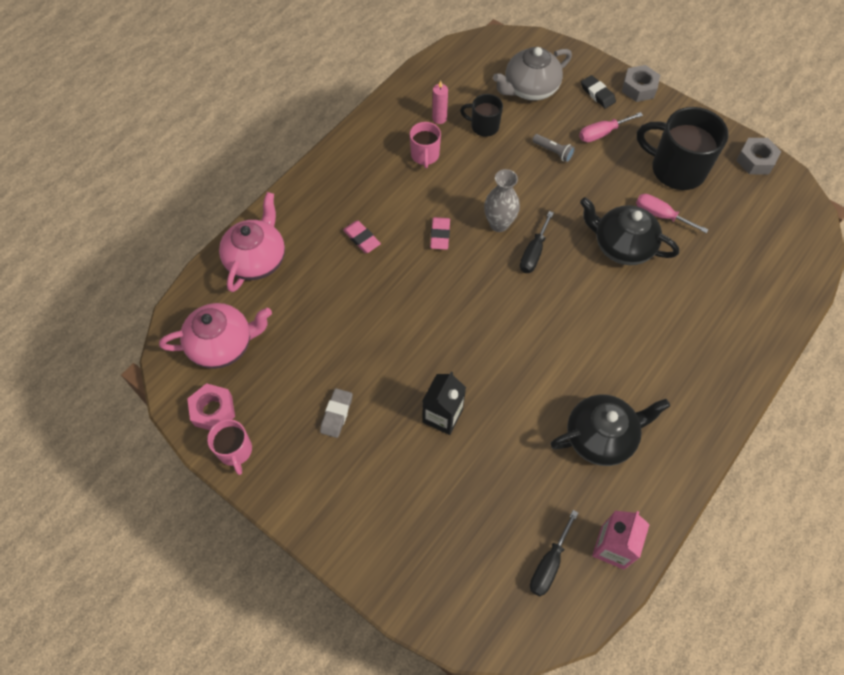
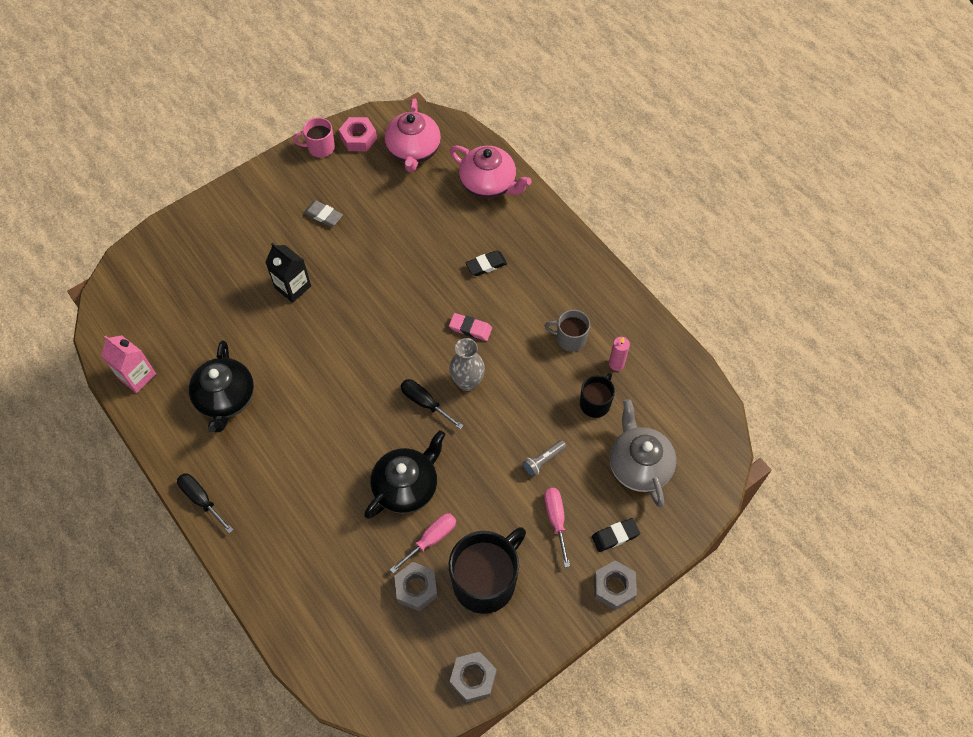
camera: 105 degrees right, 0 degrees up
pink eraser [343,221,381,253] -> black eraser [465,250,507,276]
pink mug [410,122,441,168] -> grey mug [545,310,590,352]
black screwdriver [530,510,578,596] -> black screwdriver moved to [177,473,233,533]
none -> grey nut [394,562,438,611]

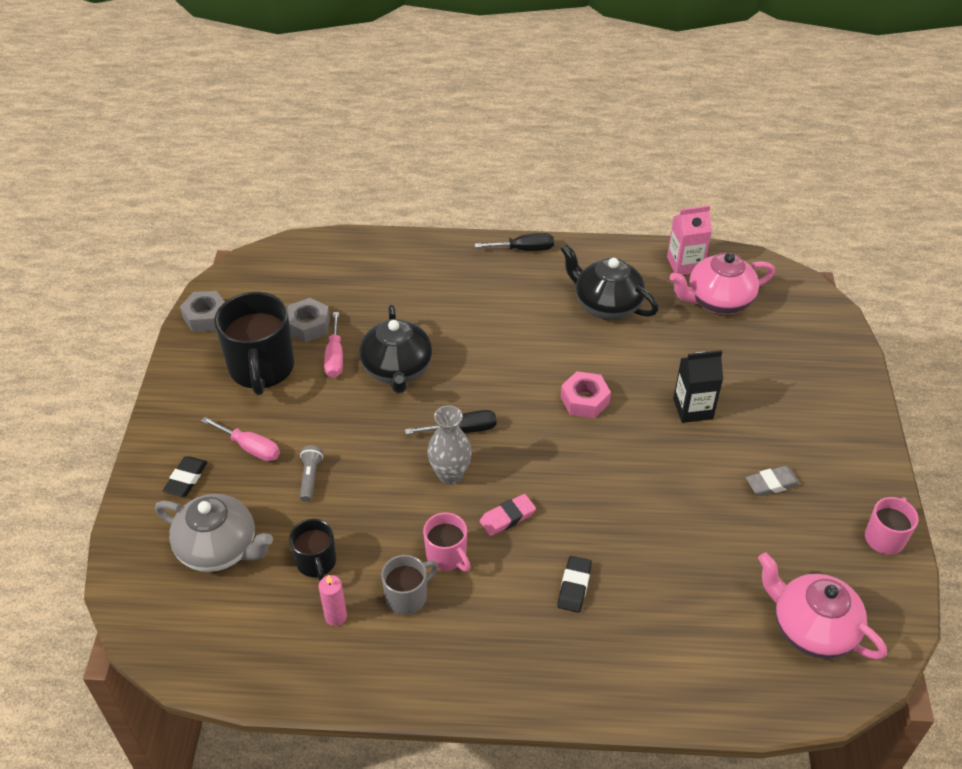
camera: 130 degrees right, 15 degrees down
pink nut [339,117,377,151] -> pink nut moved to [561,371,611,418]
pink teapot [450,145,532,199] -> pink teapot moved to [670,253,775,314]
grey nut [594,560,637,610] -> none
none -> pink mug [423,512,470,572]

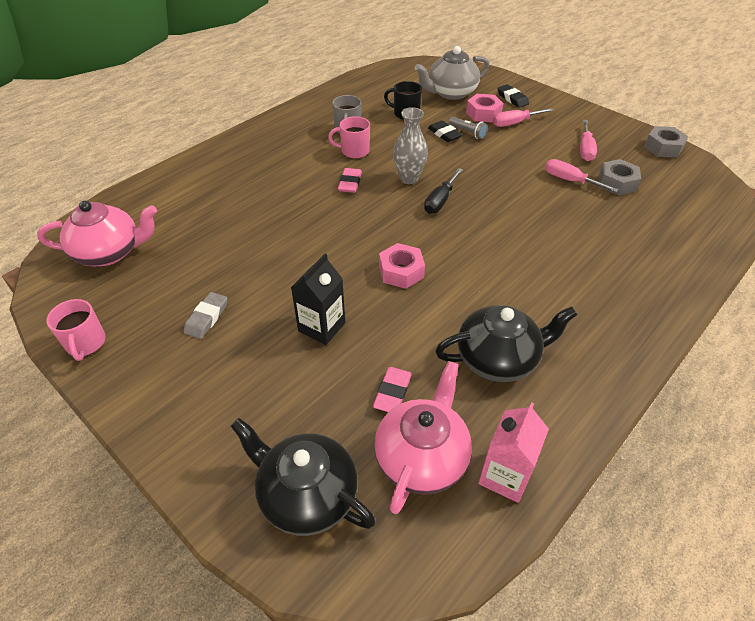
camera: 130 degrees right, 0 degrees up
black mug [214,292,294,395] -> pink screwdriver [580,120,597,161]
pink candle [319,575,347,626] -> none
black teapot [359,305,432,393] -> black teapot moved to [231,418,376,536]
black screwdriver [475,233,554,251] -> none
black eraser [557,556,592,613] -> black eraser moved to [428,121,463,142]
none -> pink eraser [373,367,412,412]
none -> pink nut [466,94,503,122]

